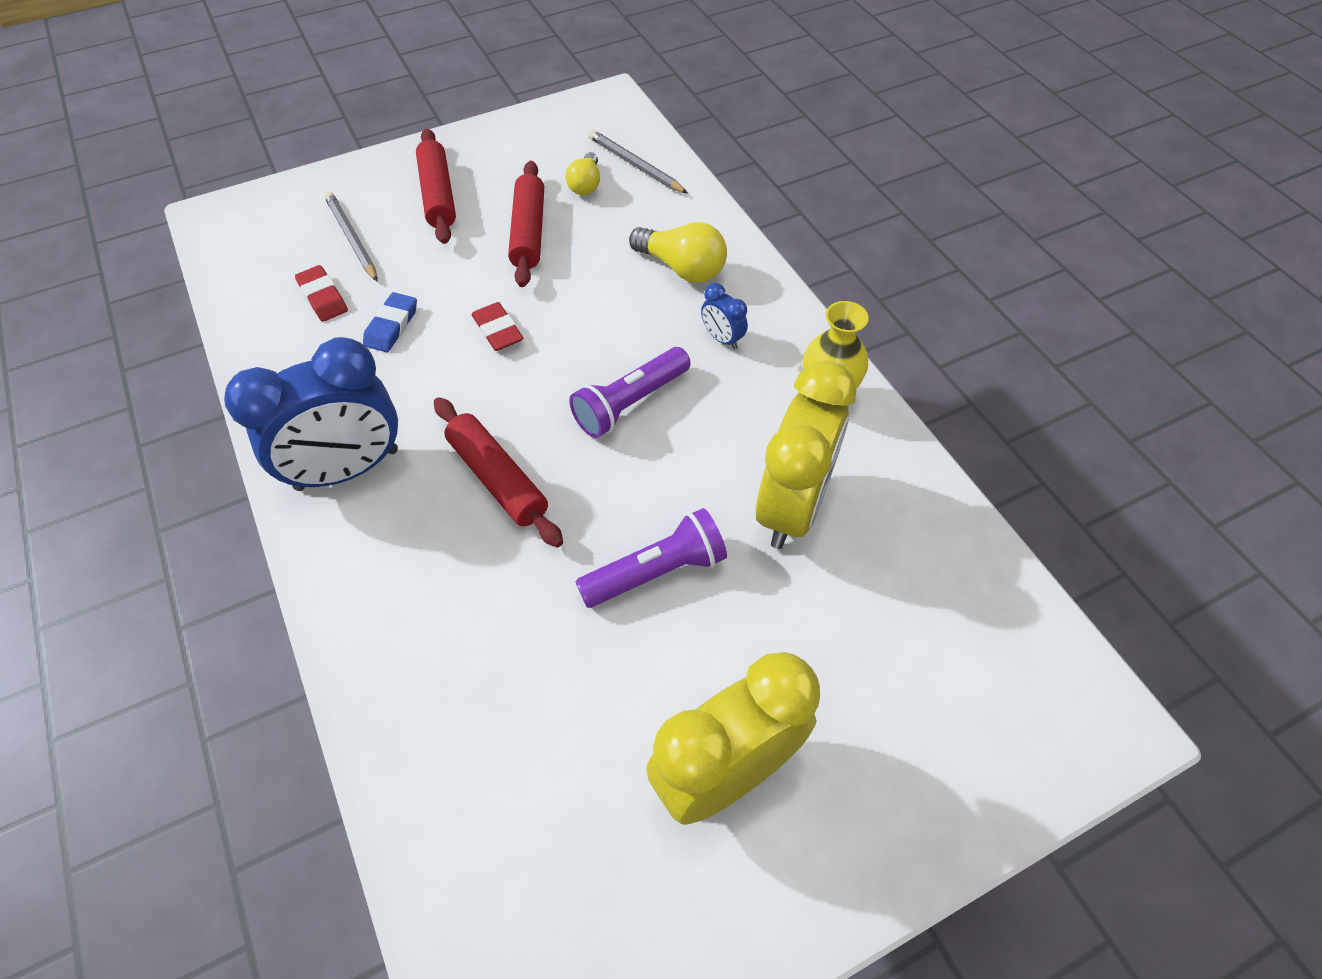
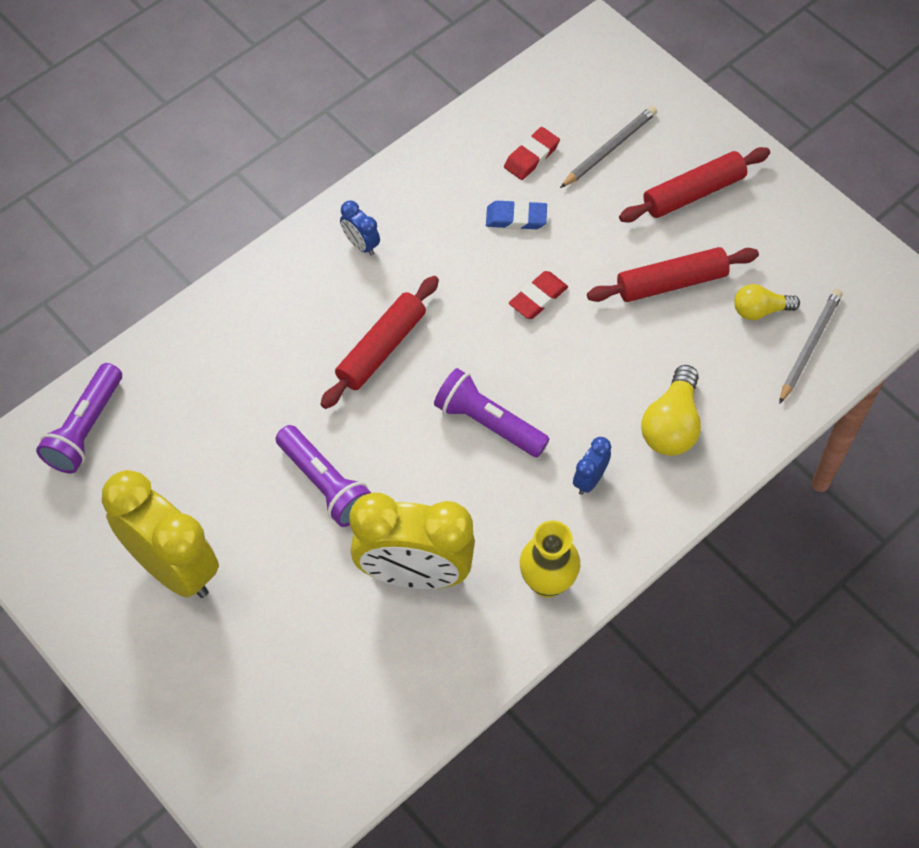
camera: 75 degrees right, 5 degrees up
blue clock [224,337,398,491] -> blue clock [340,201,380,256], size x0.43
none -> purple flashlight [36,363,122,473]

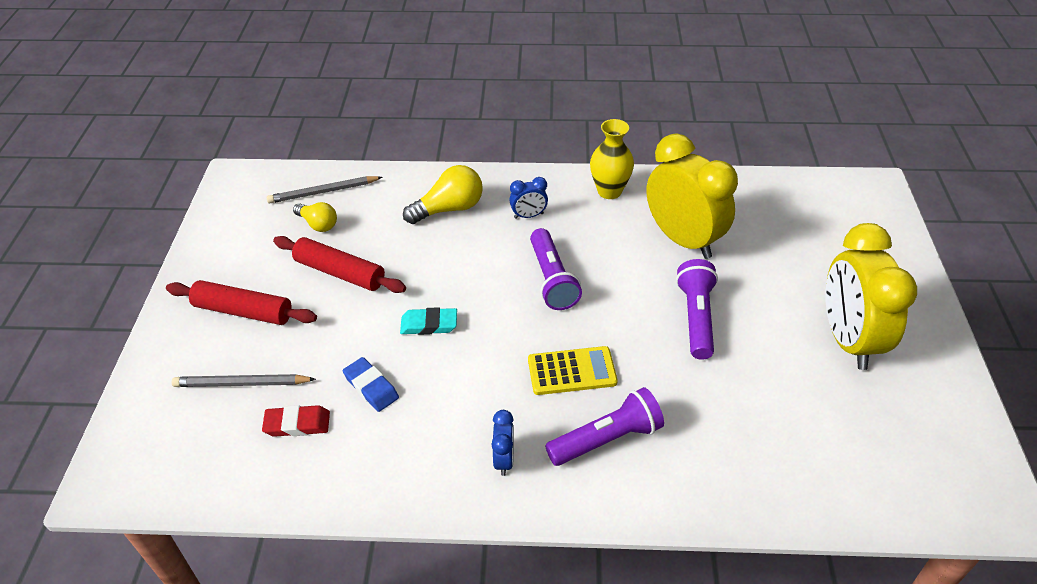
camera: 135 degrees left, 15 degrees down
purple flashlight [36,363,122,473] -> purple flashlight moved to [545,387,664,466]
red rolling pin [321,276,439,409] -> yellow calculator [528,346,618,395]
red eraser [509,271,568,319] -> turquoise eraser [400,307,457,335]

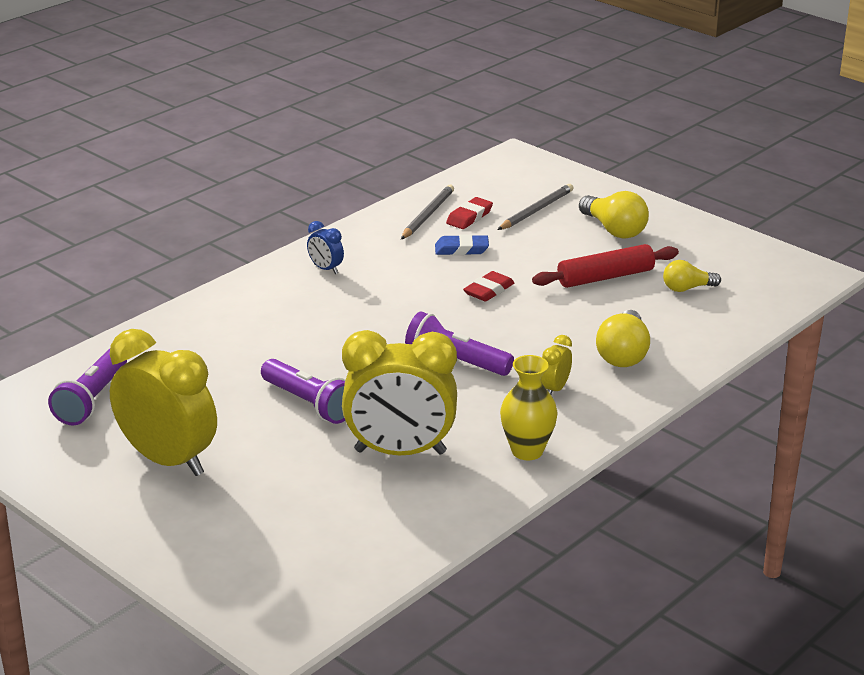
camera: 130 degrees right, 15 degrees down
red rolling pin [166,280,317,325] -> yellow light bulb [579,191,649,239]
grey pencil [267,176,382,203] -> grey pencil moved to [401,185,454,239]
turquoise eraser [400,307,457,335] -> red eraser [463,271,514,302]
blue clock [509,177,548,219] -> yellow clock [541,335,572,394]
yellow calculator [528,346,618,395] -> none
purple flashlight [545,387,664,466] -> purple flashlight moved to [48,349,127,426]

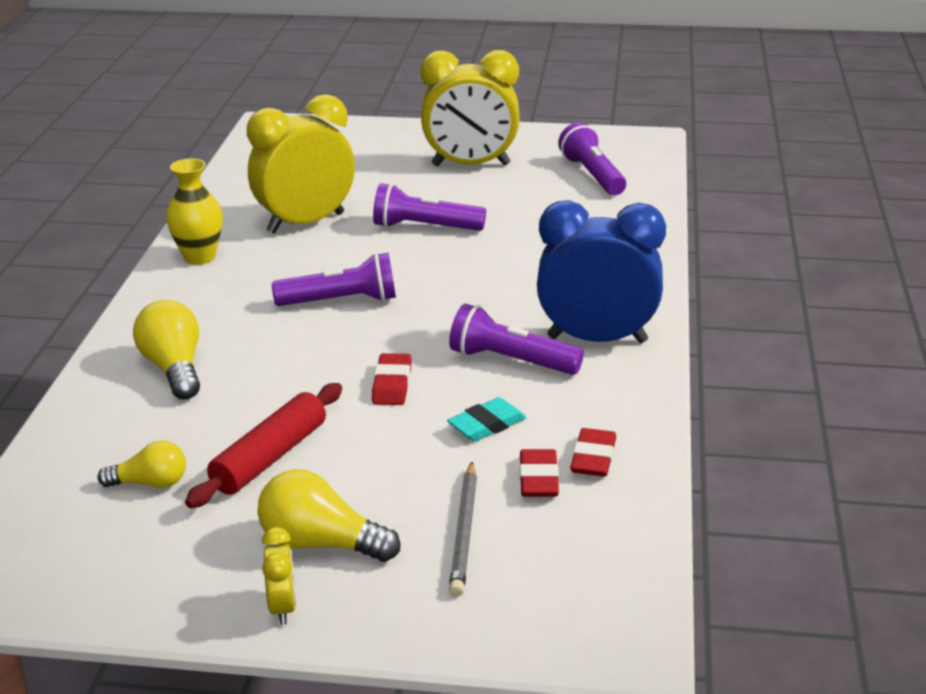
camera: 145 degrees right, 0 degrees up
blue clock [307,221,344,274] -> blue clock [537,200,666,343], size x2.35
grey pencil [401,185,454,239] -> red eraser [570,428,616,477]
blue eraser [435,234,489,255] -> turquoise eraser [447,397,526,441]
yellow clock [541,335,572,394] -> yellow clock moved to [262,527,296,625]
yellow light bulb [663,260,721,292] -> yellow light bulb turned 45 degrees clockwise [97,440,186,488]
none -> purple flashlight [449,304,584,375]

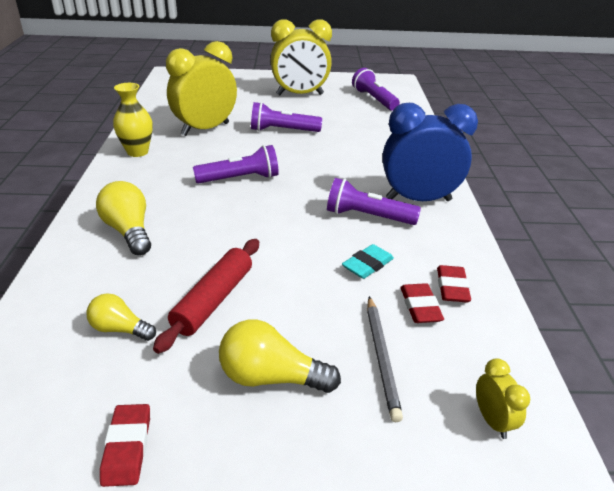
camera: 10 degrees left, 5 degrees up
yellow light bulb [97,440,186,488] -> yellow light bulb turned 150 degrees counterclockwise [86,293,156,341]
yellow clock [262,527,296,625] -> yellow clock moved to [476,358,530,439]
red eraser [372,353,411,405] -> red eraser moved to [100,404,150,487]

